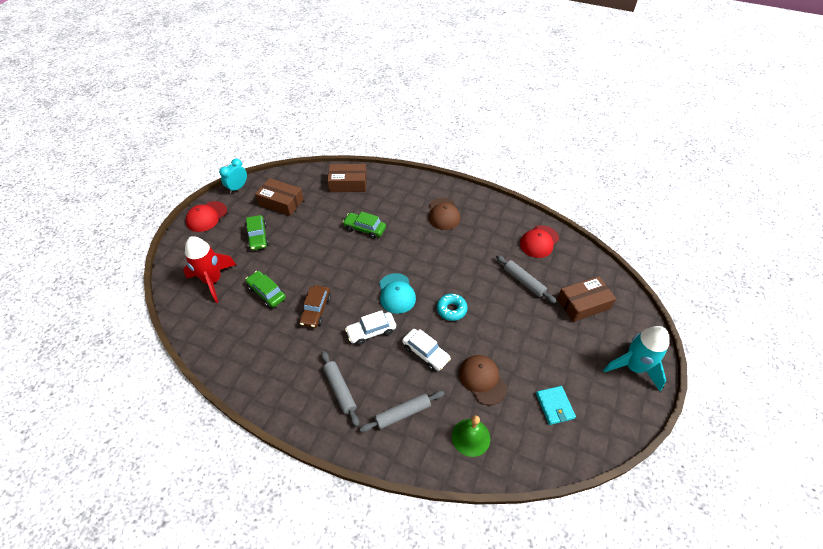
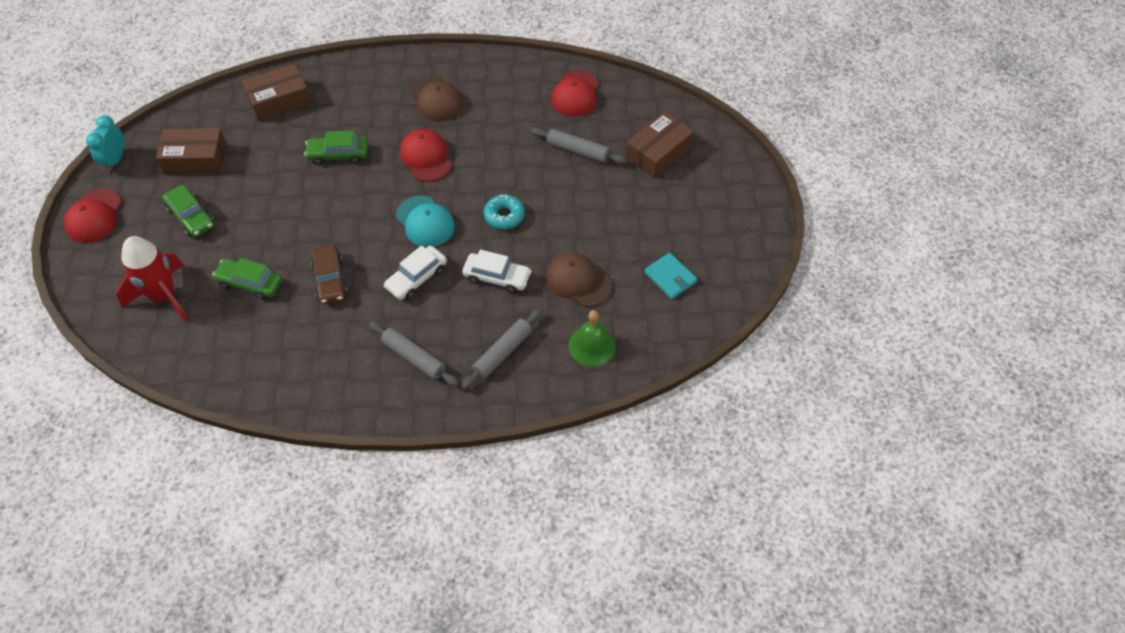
camera: 25 degrees left, 5 degrees up
turquoise rocket [603,326,669,391] -> none
none -> red cap [400,129,452,182]

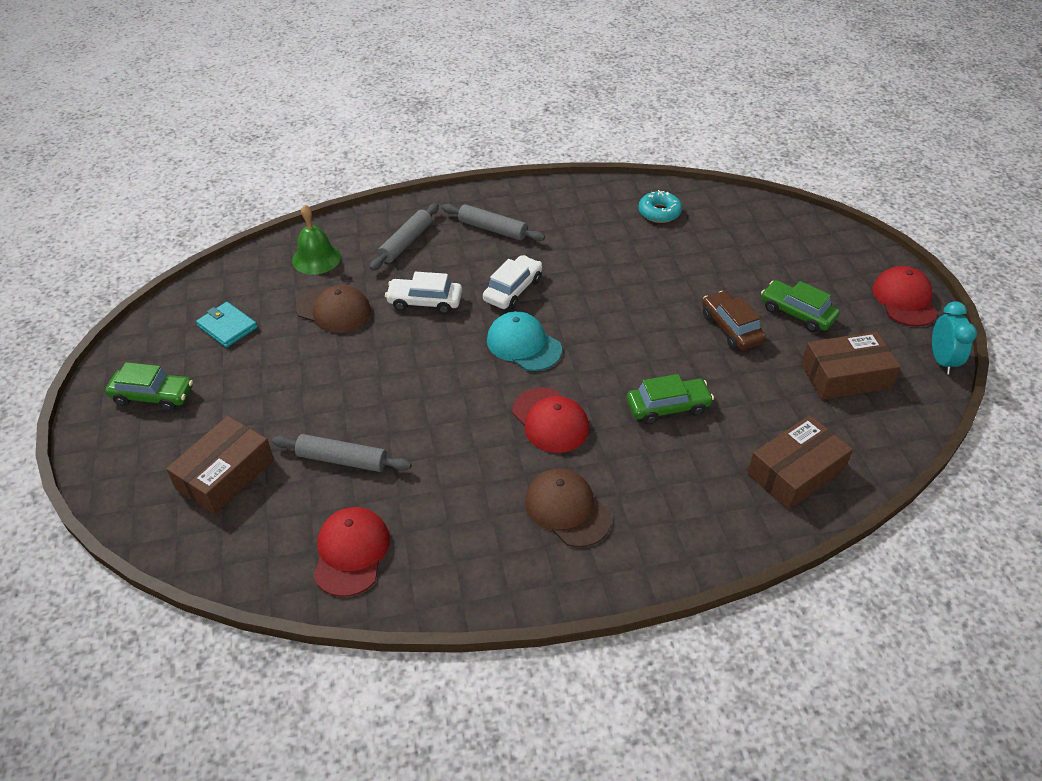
camera: 170 degrees right, 10 degrees down
red rocket [116,236,189,322] -> none
green car [212,258,282,300] -> green car moved to [105,362,193,411]
brown car [311,245,348,304] -> brown car moved to [702,291,766,350]
turquoise donut [483,194,525,230] -> turquoise donut moved to [638,190,682,223]

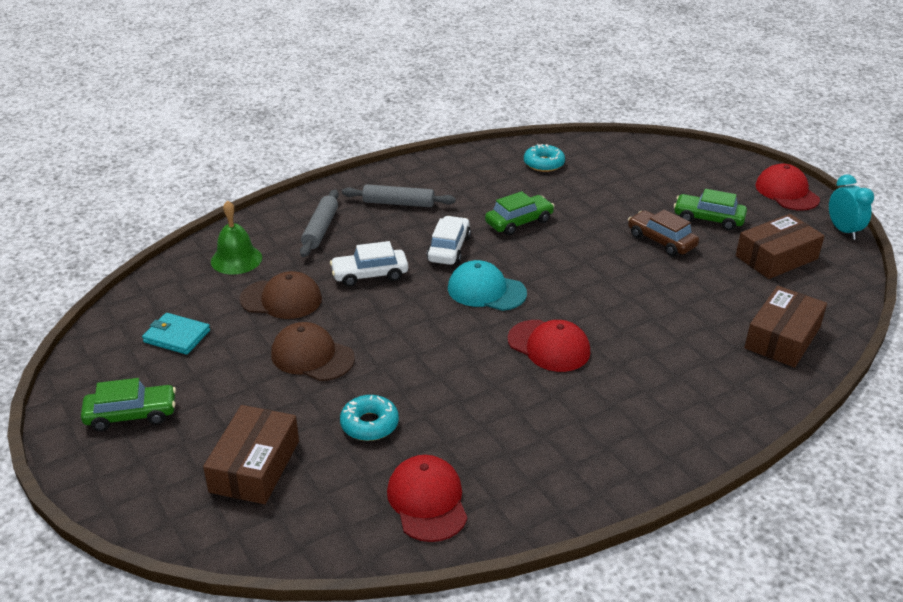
camera: 20 degrees left, 10 degrees down
grey rolling pin [272,434,412,472] -> turquoise donut [340,395,399,441]
brown cap [525,469,612,547] -> brown cap moved to [271,322,355,381]
green car [627,374,714,424] -> green car moved to [485,191,555,235]

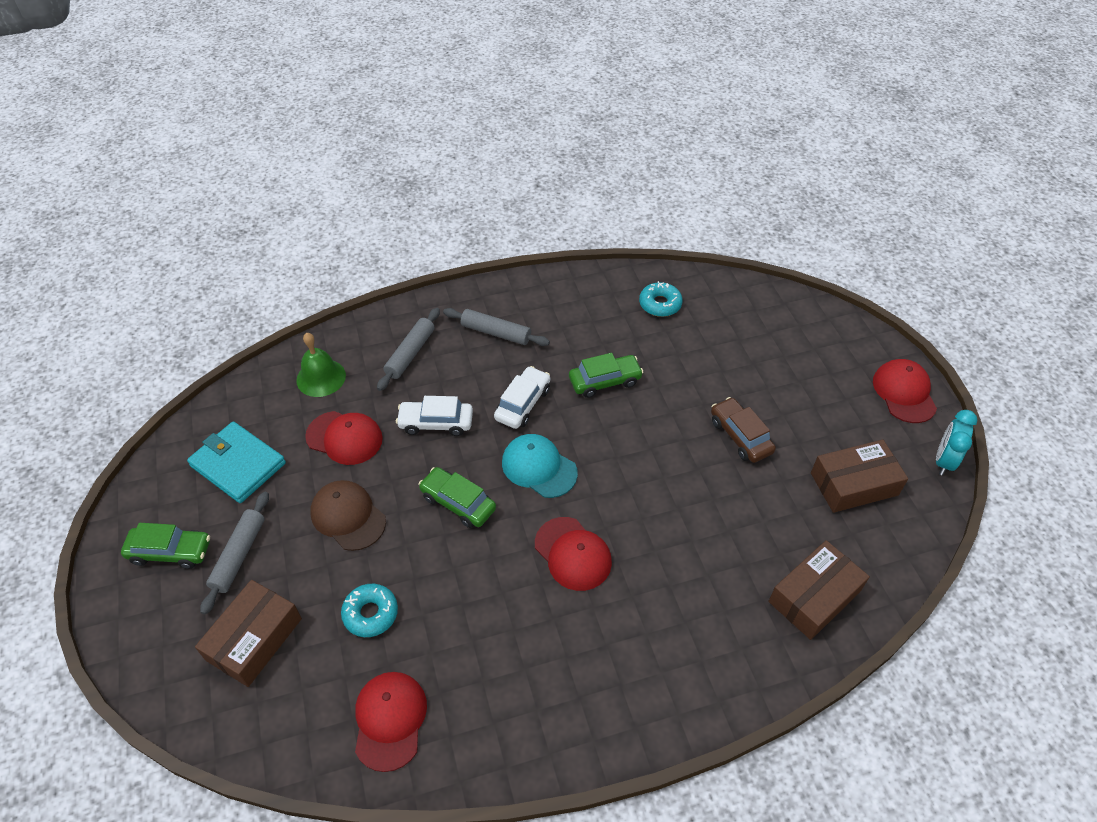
camera: 15 degrees right, 15 degrees up
turquoise wallet [142,313,210,355] -> turquoise wallet [187,421,286,503], size x1.55
brown cap [240,271,322,319] -> red cap [305,411,383,465]
green car [674,189,747,230] -> green car moved to [418,467,496,528]
turquoise clock [829,175,874,240] -> turquoise clock turned 150 degrees counterclockwise [936,410,977,475]
none -> grey rolling pin [200,492,269,615]

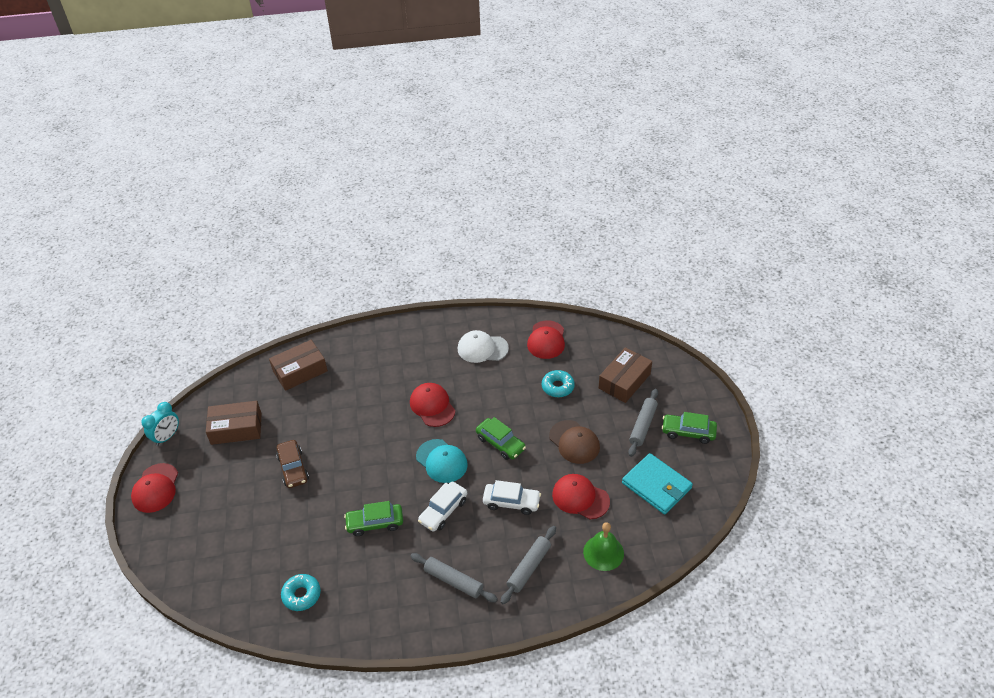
camera: 170 degrees left, 5 degrees down
none -> white cap [458,330,509,363]

